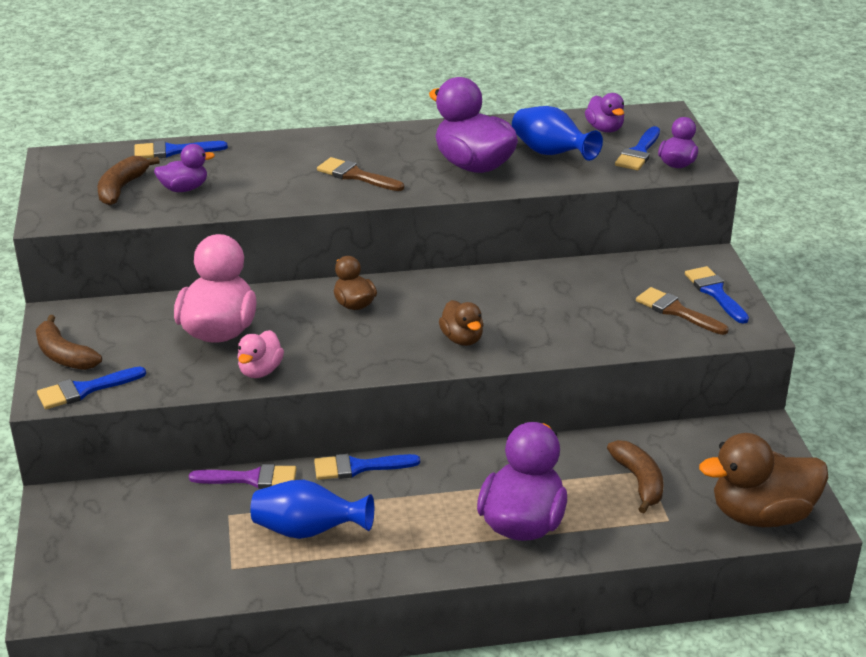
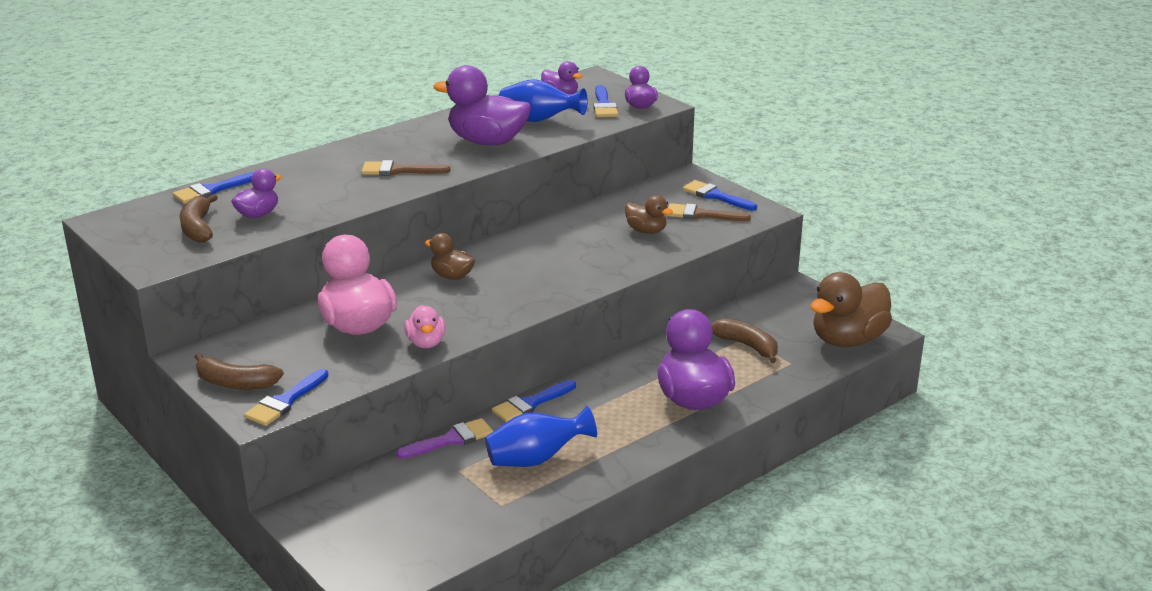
camera: 30 degrees left, 5 degrees down
brown duck [439,300,483,346] -> brown duck moved to [625,195,673,234]

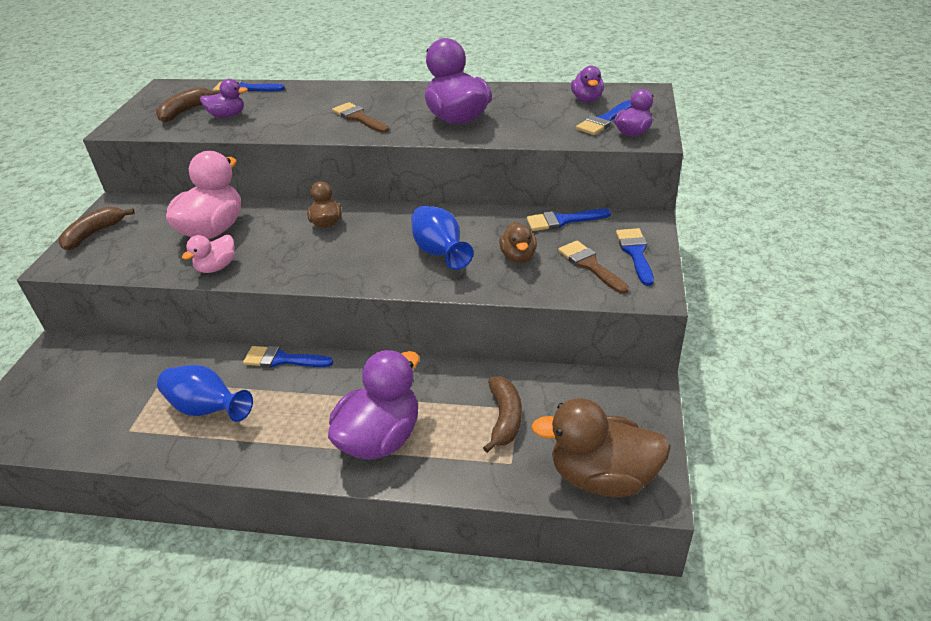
camera: 50 degrees right, 10 degrees up
brown banana [195,353,284,389] -> brown banana turned 60 degrees clockwise [59,207,135,251]
blue brush [244,369,328,426] -> blue brush moved to [526,209,611,231]
purple brush [396,418,493,459] -> none
blue vase [499,79,588,122] -> blue vase moved to [411,206,473,270]

